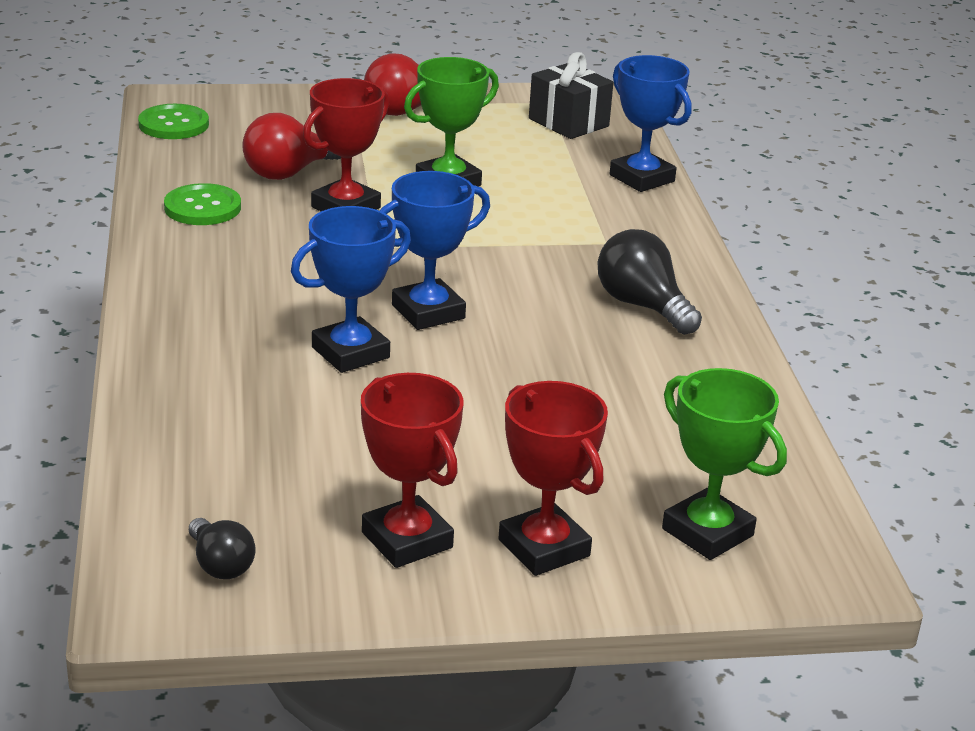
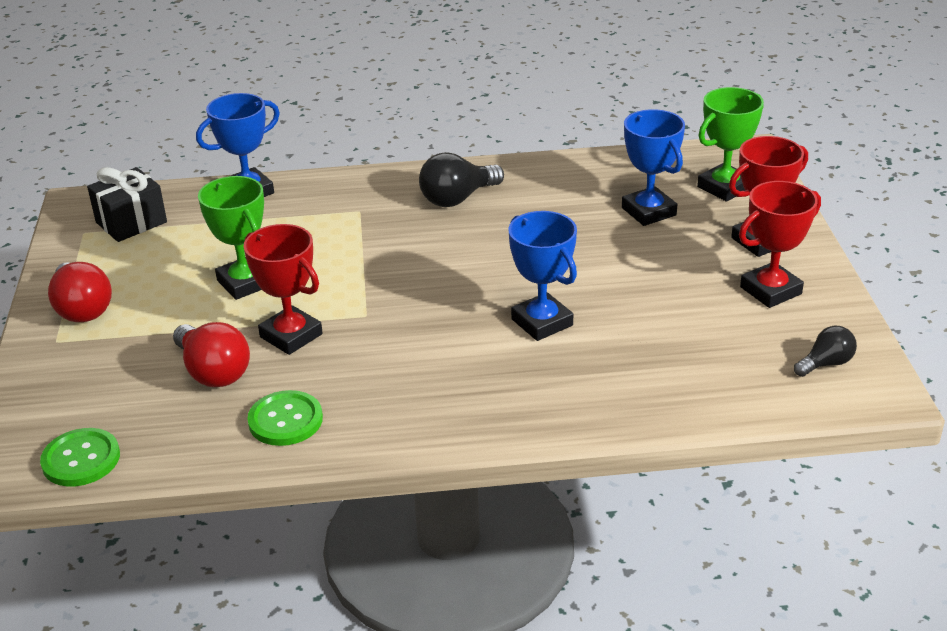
camera: 85 degrees left, 5 degrees up
blue trophy [380,171,490,330] -> blue trophy moved to [622,109,685,226]

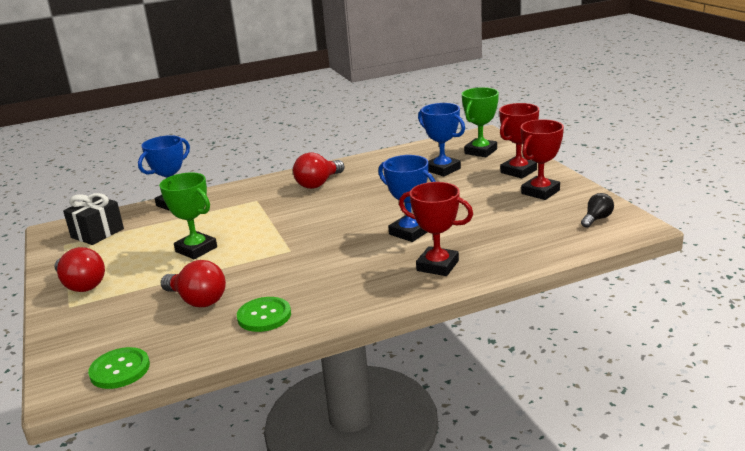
camera: 15 degrees left, 10 degrees down
red trophy [243,224,323,355] -> red trophy moved to [399,182,473,276]
black light bulb [419,152,504,207] -> red light bulb [293,152,344,189]

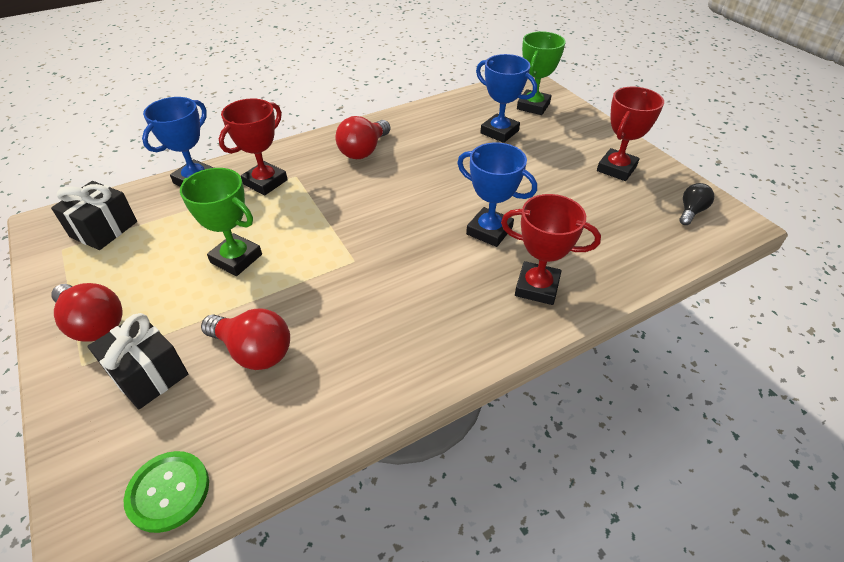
camera: 10 degrees left, 20 degrees up
green button [237,297,291,332] -> none
red trophy [499,103,539,178] -> red trophy moved to [219,98,288,195]
none -> black gift [87,313,188,409]

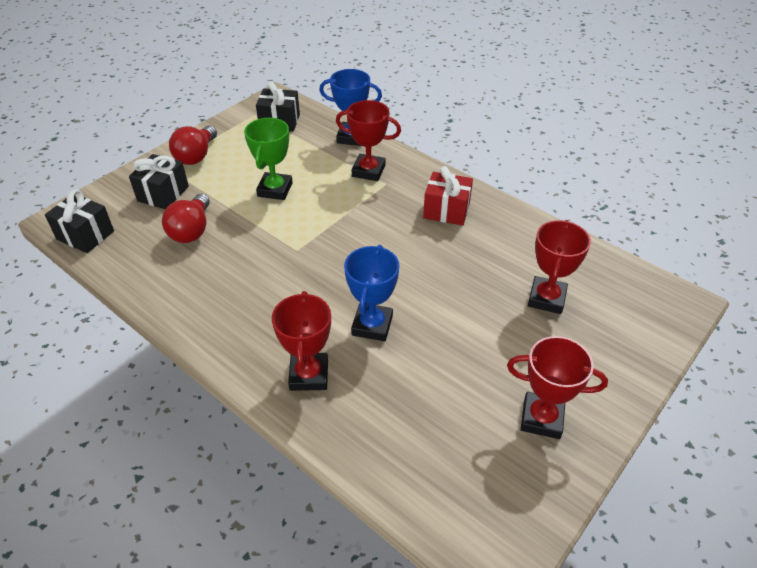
camera: 70 degrees right, 0 degrees up
green button [124,451,209,533] -> black gift [45,189,114,253]
red light bulb [336,116,390,159] -> red gift [423,166,473,226]
blue trophy [476,54,537,143] -> red trophy [528,220,591,314]
green trophy [517,31,566,115] -> none
black light bulb [679,183,714,225] -> none

